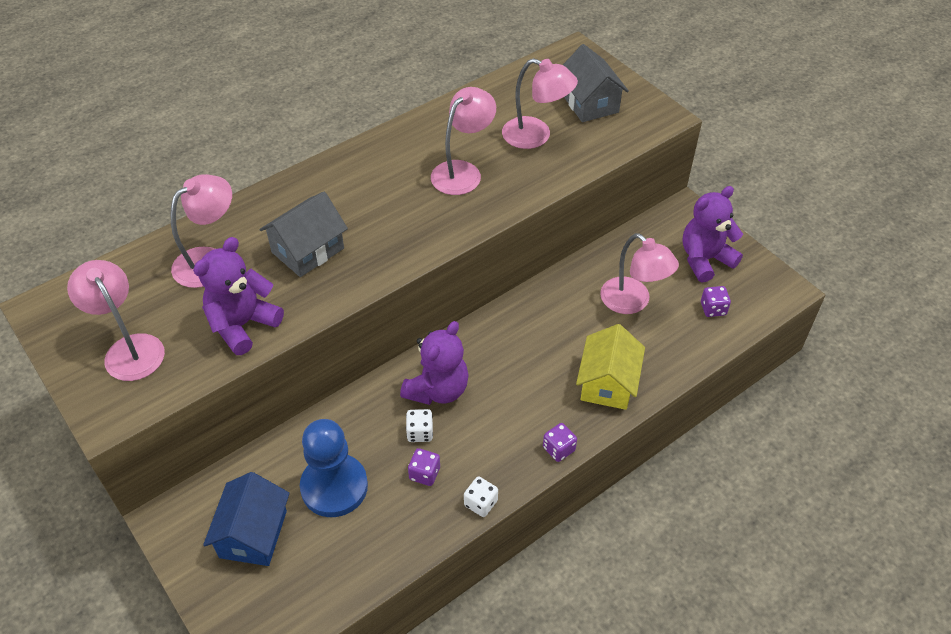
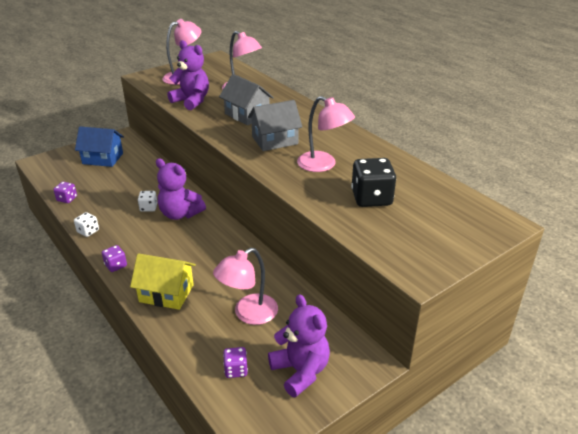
camera: 90 degrees right, 15 degrees down
blue pawn [300,419,368,517] -> none
purple dice [408,448,440,486] -> purple dice moved to [53,182,77,203]
pink lamp [502,58,578,149] -> black dice [351,158,396,207]
grey house [563,44,629,122] -> grey house moved to [248,100,302,151]

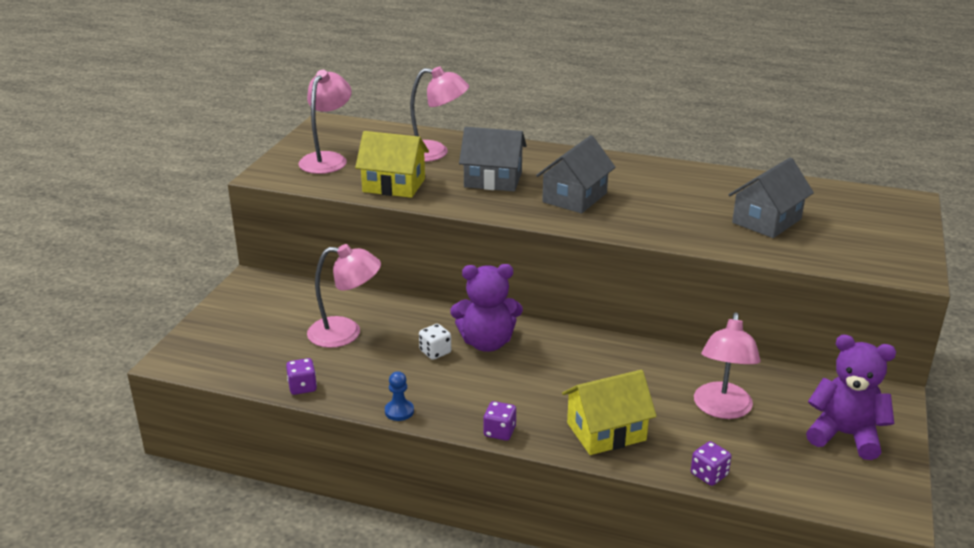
camera: 35 degrees left, 5 degrees down
white dice [74,212,99,237] -> blue pawn [385,371,414,421]
blue house [75,126,124,167] -> none
purple teddy bear [167,40,209,110] -> yellow house [355,131,429,198]
purple dice [223,347,248,378] -> purple dice moved to [691,441,732,486]
pink lamp [297,96,355,172] -> pink lamp moved to [307,244,381,348]
black dice [351,158,396,207] -> grey house [729,157,814,238]

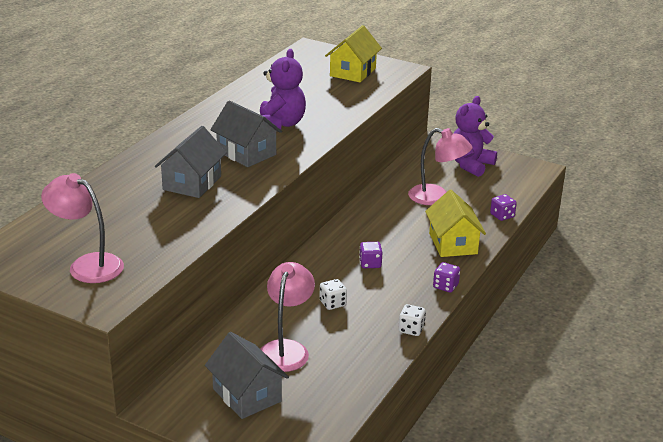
camera: 80 degrees left, 0 degrees up
purple dice [286,358,317,395] -> purple dice moved to [359,242,382,268]
yellow house [355,131,429,198] -> yellow house moved to [325,25,382,82]
blue pawn [385,371,414,421] -> white dice [398,304,426,336]
pink lamp [410,66,469,162] -> none
purple teddy bear [450,264,523,352] -> purple teddy bear moved to [260,49,306,130]
grey house [729,157,814,238] -> grey house moved to [205,332,289,419]

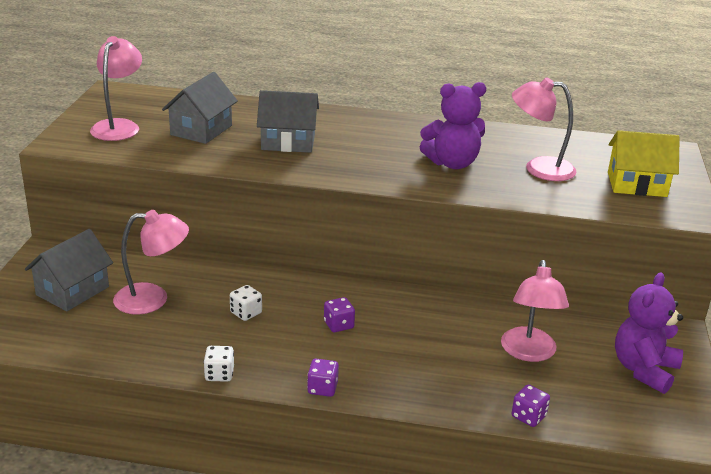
camera: 70 degrees right, 0 degrees up
grey house [210,101,282,167] -> grey house moved to [162,72,238,144]
yellow house [425,190,486,257] -> none
purple teddy bear [454,96,497,177] -> purple teddy bear turned 75 degrees counterclockwise [615,272,683,394]
none -> pink lamp [512,77,576,181]

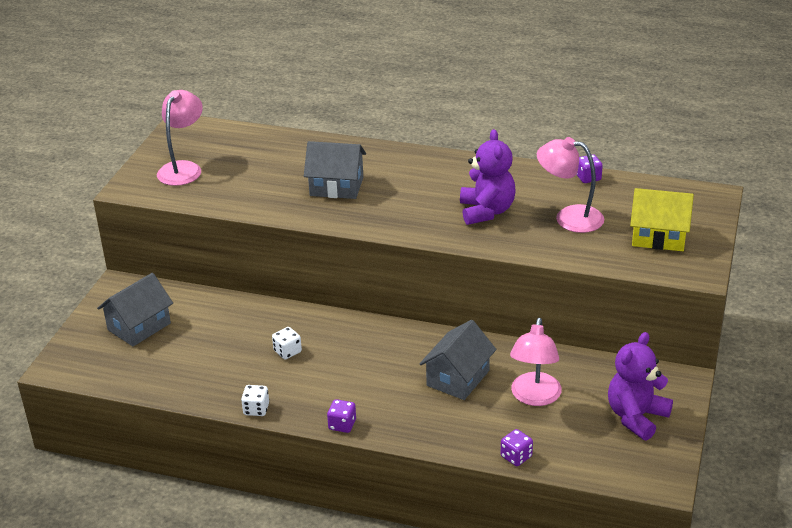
camera: 10 degrees right, 5 degrees up
pink lamp [113,210,189,315] -> none
grey house [162,72,238,144] -> grey house moved to [419,320,496,400]
purple dice [324,297,355,332] -> purple dice moved to [576,155,603,183]
purple teddy bear [420,82,486,169] -> purple teddy bear turned 90 degrees counterclockwise [460,129,515,225]

